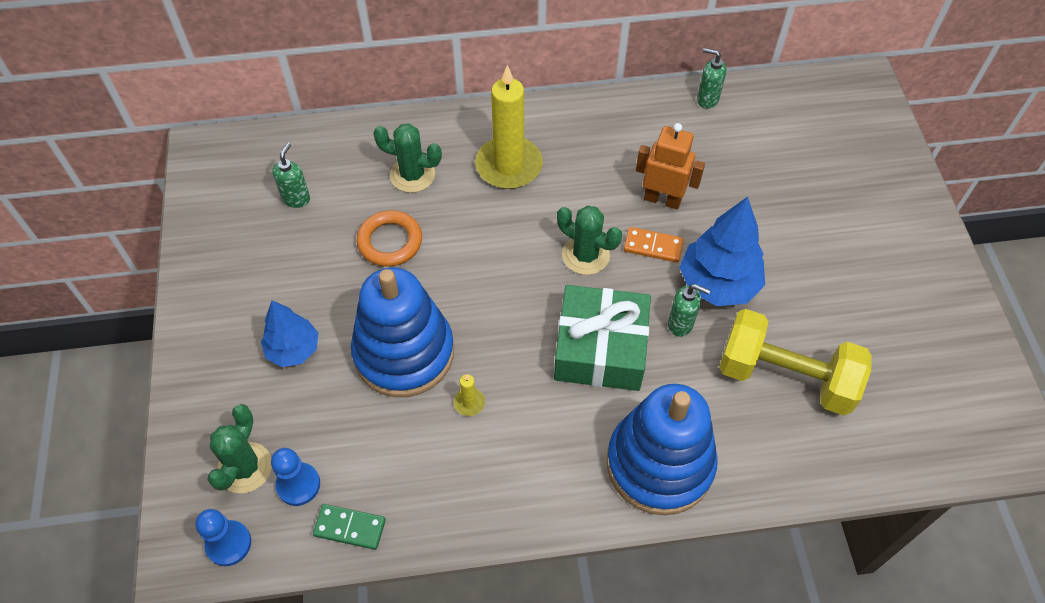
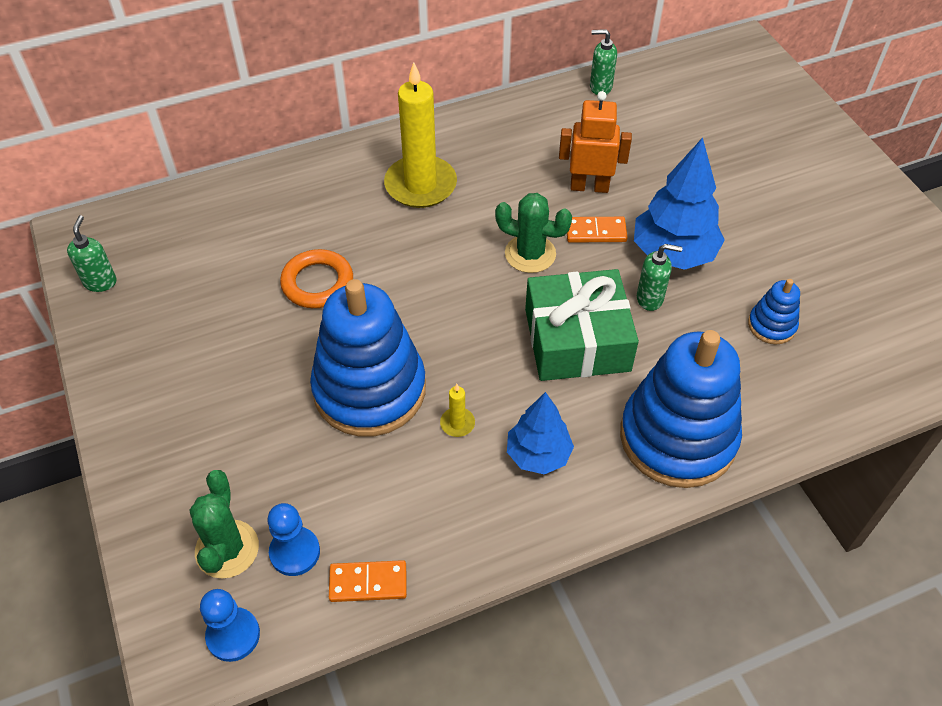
camera: 15 degrees left, 5 degrees down
blue tree [261,300,318,367] -> blue tree moved to [507,392,574,474]
green soap dispenser [272,143,310,208] -> green soap dispenser moved to [67,215,117,292]
green domino [313,504,386,550] -> orange domino [329,560,407,602]
green cactus [373,124,442,193] -> none
yellow dumbbell [719,309,871,415] -> blue stacking toy [748,279,800,345]

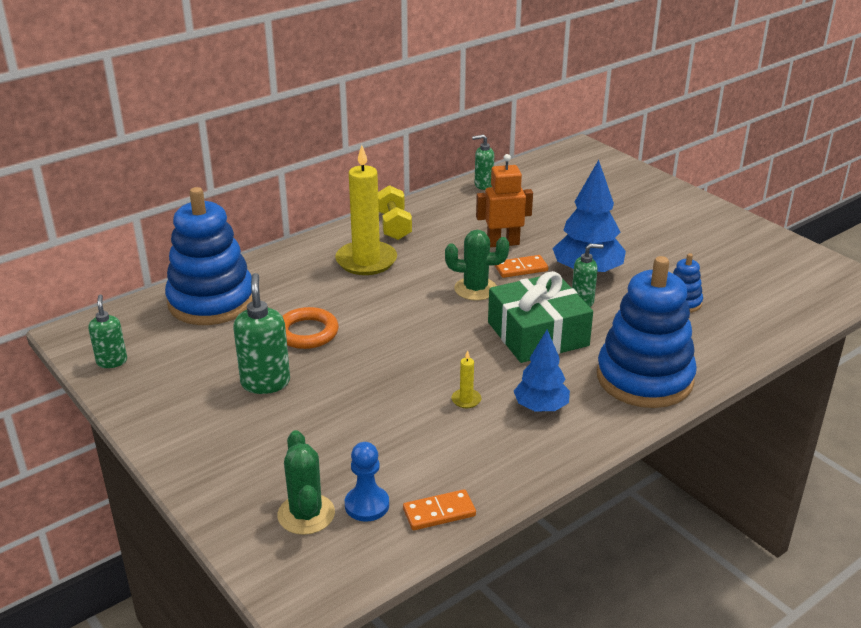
camera: 15 degrees left, 20 degrees down
blue pawn [200,589,260,662] -> none
blue stacking toy [310,279,426,437] -> blue stacking toy moved to [165,187,253,325]
none -> green soap dispenser [233,273,290,394]
none -> yellow dumbbell [378,185,412,240]

